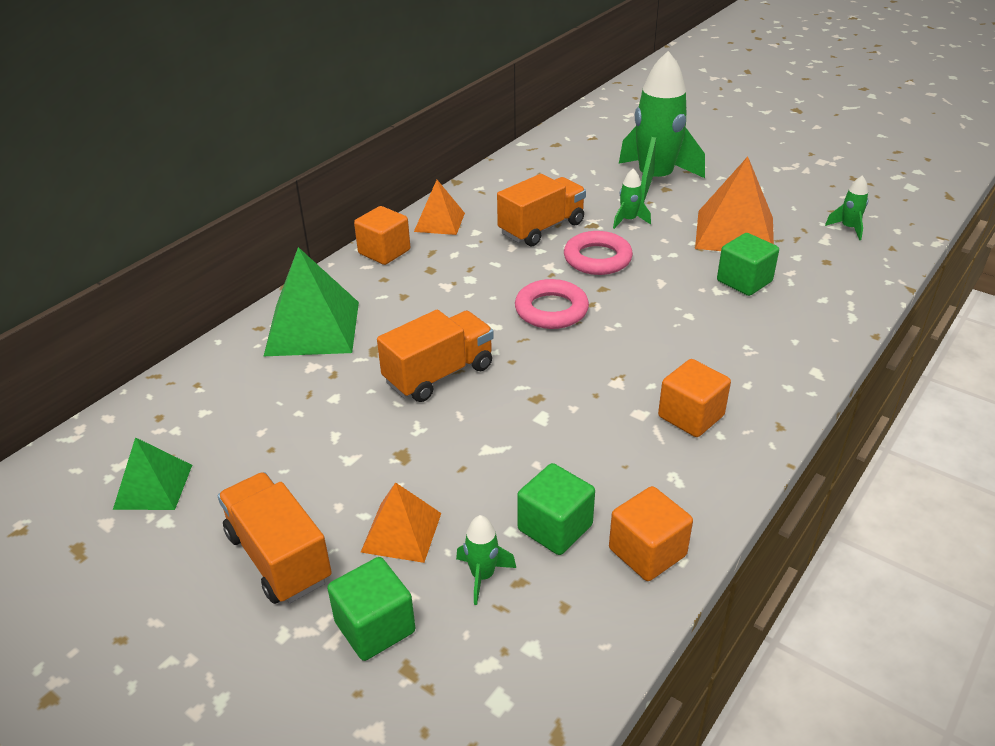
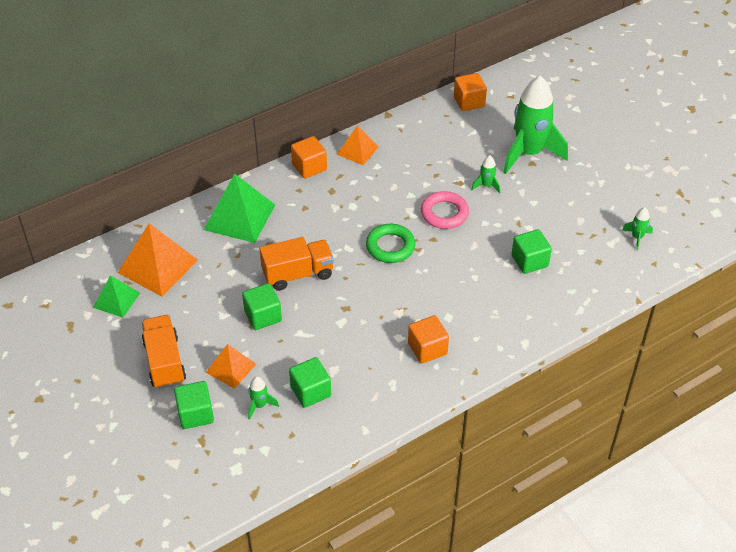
camera: 20 degrees right, 10 degrees up
orange truck [497,174,586,246] -> none
pink ring [515,279,589,329] -> green ring [366,224,415,263]
orange cube [609,486,693,581] -> orange cube moved to [454,73,487,111]
orange pyramid [695,156,774,251] -> orange pyramid moved to [118,223,198,297]
none -> green cube [242,283,282,330]

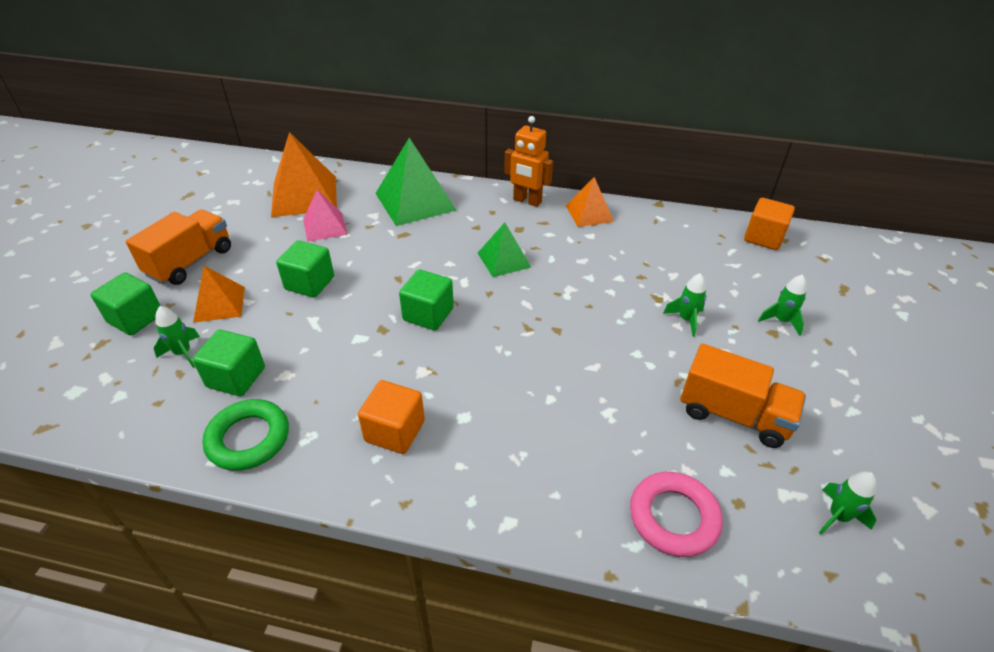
camera: 45 degrees right, 5 degrees down
green pyramid [93,275,140,318] -> green pyramid moved to [478,223,531,277]
orange truck [259,237,334,291] -> orange truck moved to [680,343,806,448]
orange cube [291,136,327,179] -> orange robot [504,116,553,207]
green ring [366,224,415,263] -> green ring moved to [202,399,289,471]
pink ring [421,191,469,229] -> pink ring moved to [630,472,723,557]
green rocket [503,76,568,174] -> green rocket [758,274,807,336], size x0.41
green cube [512,229,552,274] -> green cube moved to [399,269,454,330]
none -> pink pyramid [303,190,348,242]

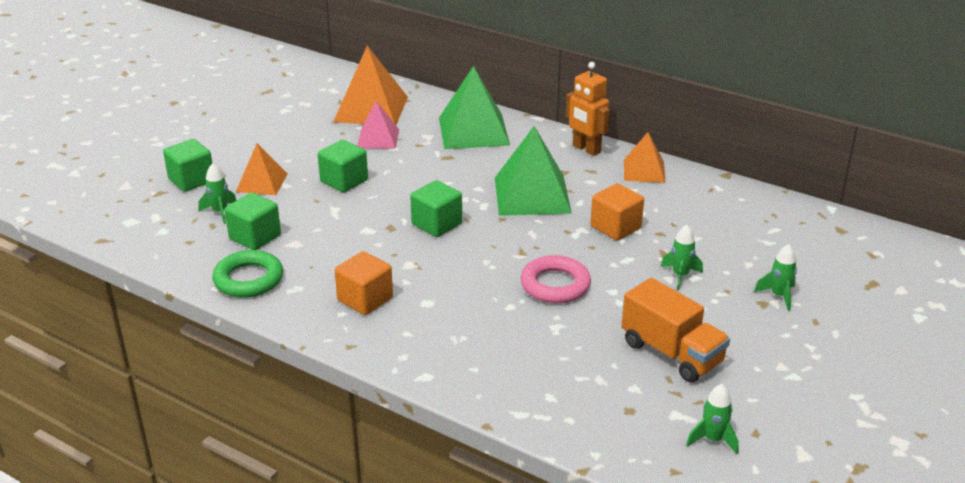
camera: 20 degrees right, 10 degrees down
orange truck [126,209,231,285] -> none
green pyramid [478,223,531,277] -> green pyramid [495,126,572,216], size x1.69
pink ring [630,472,723,557] -> pink ring moved to [521,255,591,303]
orange cube [744,198,795,250] -> orange cube moved to [591,183,644,240]

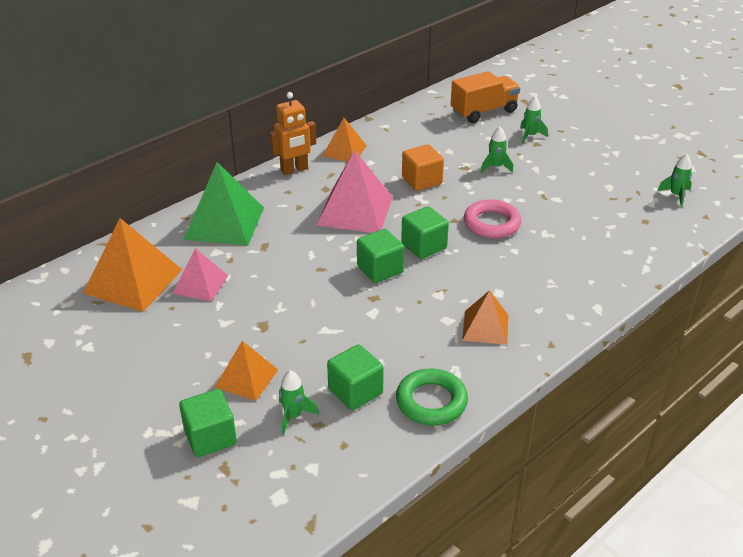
camera: 75 degrees left, 5 degrees up
green cube [318,140,368,193] -> green cube moved to [401,206,449,259]
orange cube [335,251,393,315] -> orange pyramid [462,290,508,345]
green pyramid [495,126,572,216] -> pink pyramid [316,150,393,233]
orange truck [622,278,730,382] -> orange truck moved to [451,71,520,123]

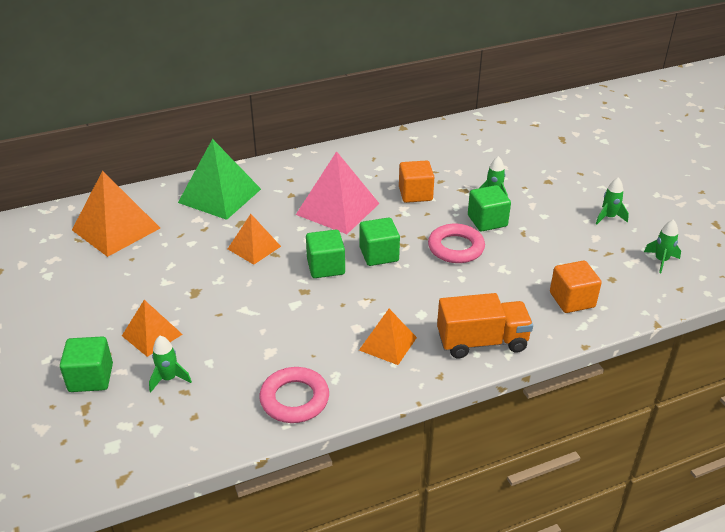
camera: 20 degrees right, 0 degrees up
pink pyramid [173,248,228,301] -> none
orange robot [270,92,316,175] -> none
orange pyramid [322,118,367,162] -> orange pyramid moved to [228,214,281,265]
green cube [327,344,384,410] -> green cube moved to [468,185,511,231]
green ring [396,369,468,425] -> pink ring [259,367,329,423]
orange truck [451,71,520,123] -> orange truck moved to [437,293,533,359]
green rocket [520,96,548,144] -> green rocket moved to [596,177,629,225]
none -> orange cube [550,261,602,313]

